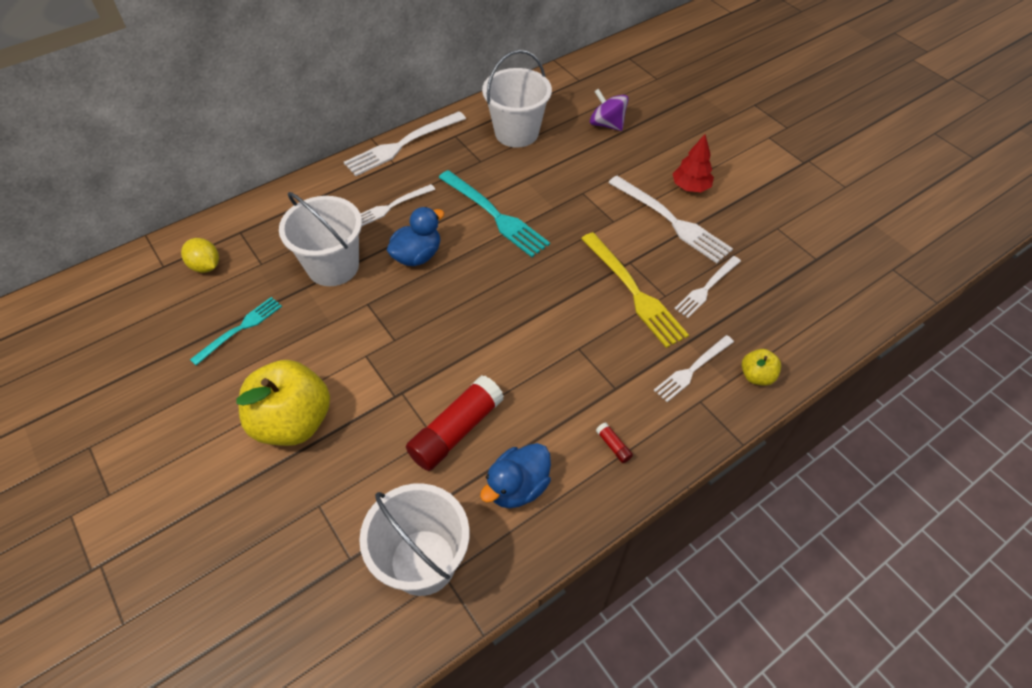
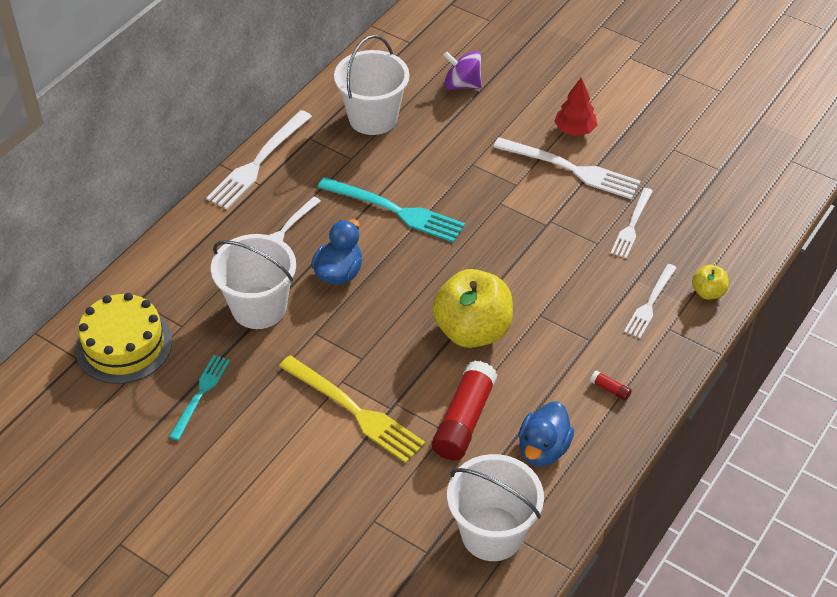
camera: 20 degrees left, 5 degrees down
yellow lemon [181,238,219,273] -> yellow cake [76,293,172,384]
yellow apple [236,360,330,446] -> yellow apple moved to [432,269,513,348]
yellow fork [581,232,689,348] -> yellow fork moved to [279,356,425,463]

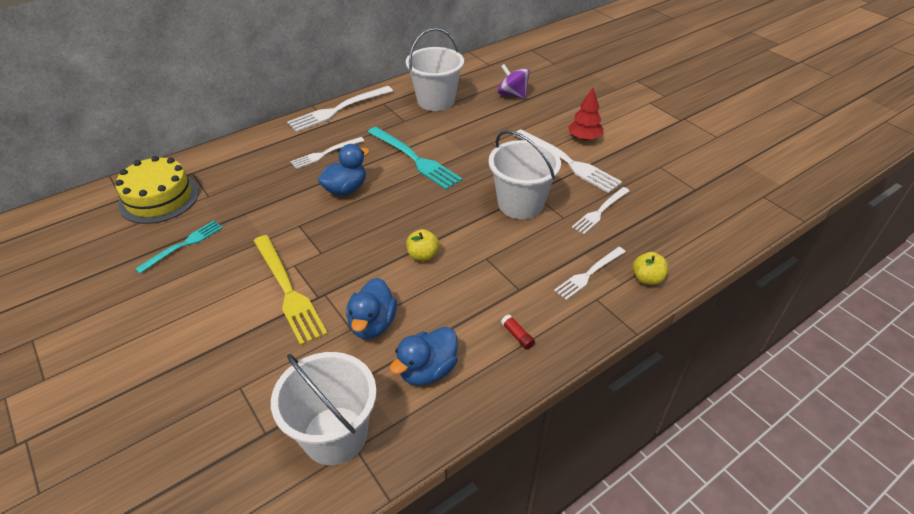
camera: 20 degrees right, 5 degrees down
white bucket [211,234,296,329] -> white bucket moved to [489,130,561,219]
yellow apple [432,269,513,348] -> yellow apple [406,229,439,261], size x0.46
red glue stick [432,361,497,461] -> blue duck [346,278,397,339]

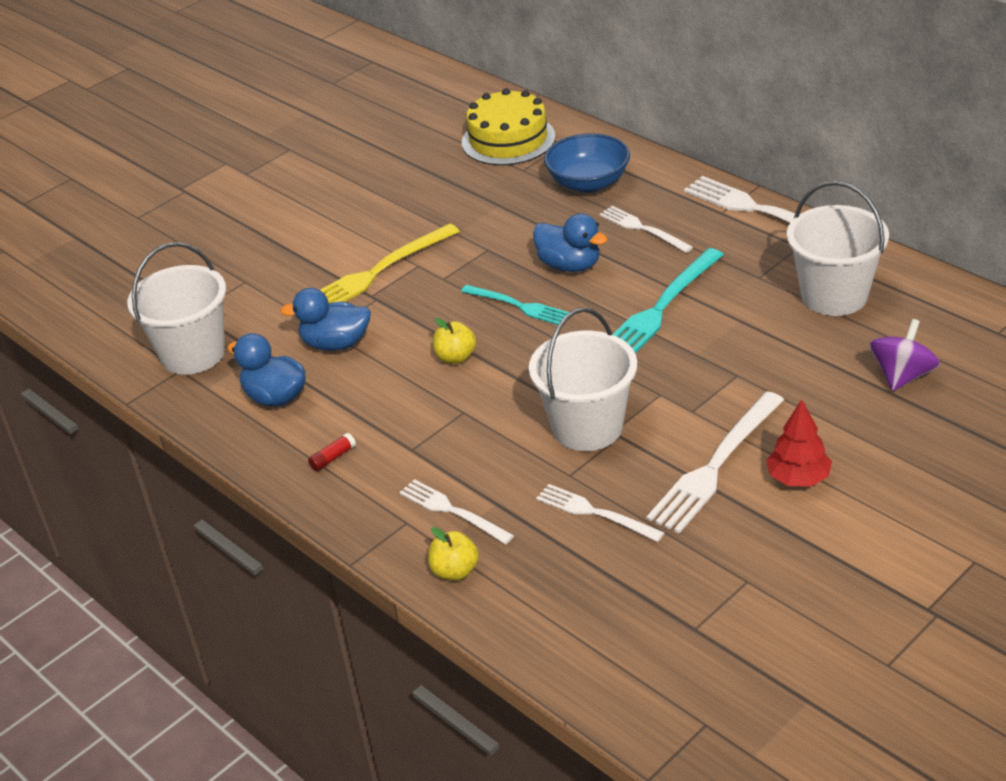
camera: 85 degrees right, 5 degrees down
turquoise fork [135,221,223,274] -> turquoise fork moved to [461,285,570,325]
none -> blue bowl [544,133,630,193]

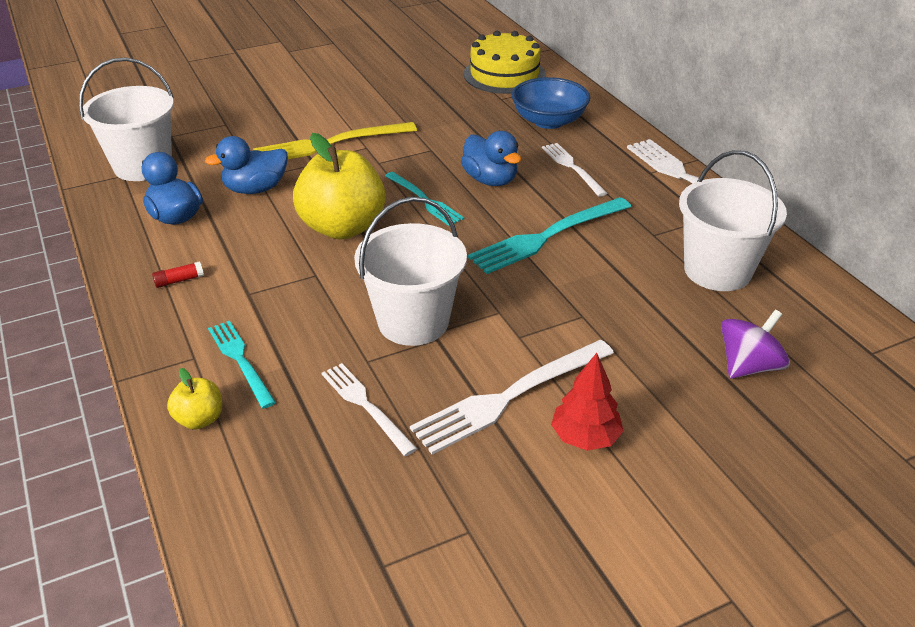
camera: 15 degrees right, 0 degrees up
blue duck [280,288,371,351] -> blue duck turned 45 degrees counterclockwise [205,136,288,194]
white fork [399,479,514,544] -> turquoise fork [208,321,276,409]
yellow apple [433,318,476,364] -> yellow apple [293,133,386,239], size x2.17

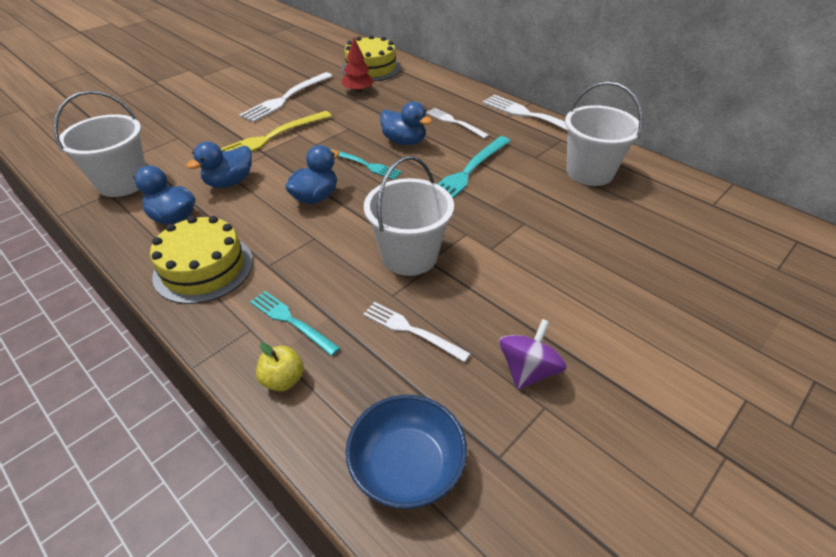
camera: 20 degrees left, 5 degrees up
red glue stick [152,261,204,288] -> yellow cake [150,216,253,304]
yellow apple [293,133,386,239] -> blue duck [285,145,339,204]
white fork [410,340,614,455] -> white fork moved to [239,72,333,123]
blue bowl [512,77,590,129] -> blue bowl moved to [346,395,467,509]
red tree [551,353,624,451] -> red tree moved to [342,38,374,93]
purple spinning top [721,309,790,379] -> purple spinning top moved to [499,319,567,390]

